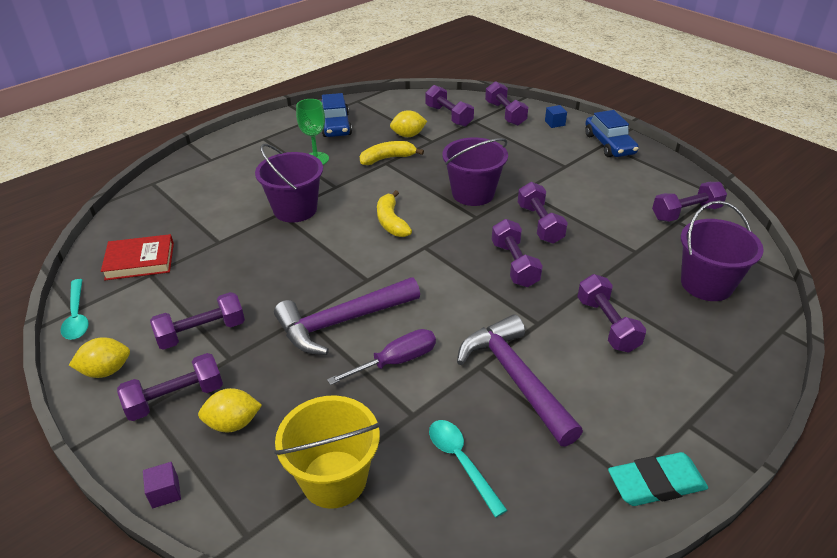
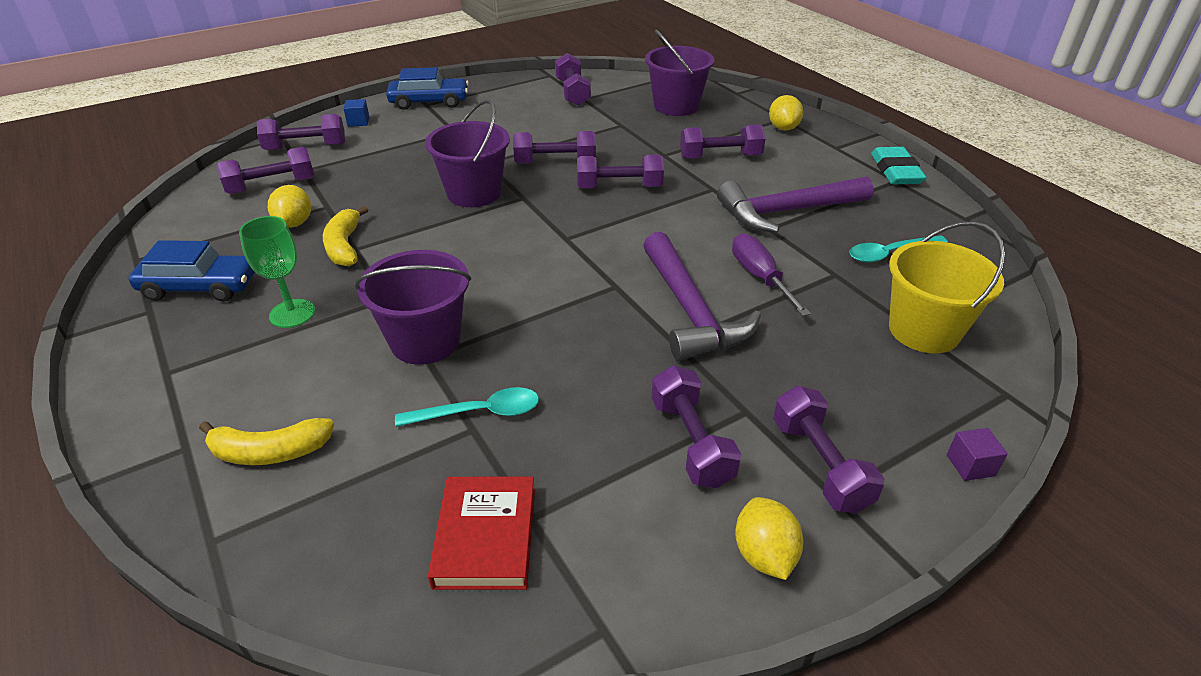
camera: 80 degrees left, 0 degrees up
turquoise spoon [61,279,89,340] -> turquoise spoon moved to [395,387,539,427]
yellow lemon [198,388,262,432] -> yellow lemon moved to [769,95,803,131]
yellow banana [377,190,412,237] -> yellow banana moved to [199,418,334,465]

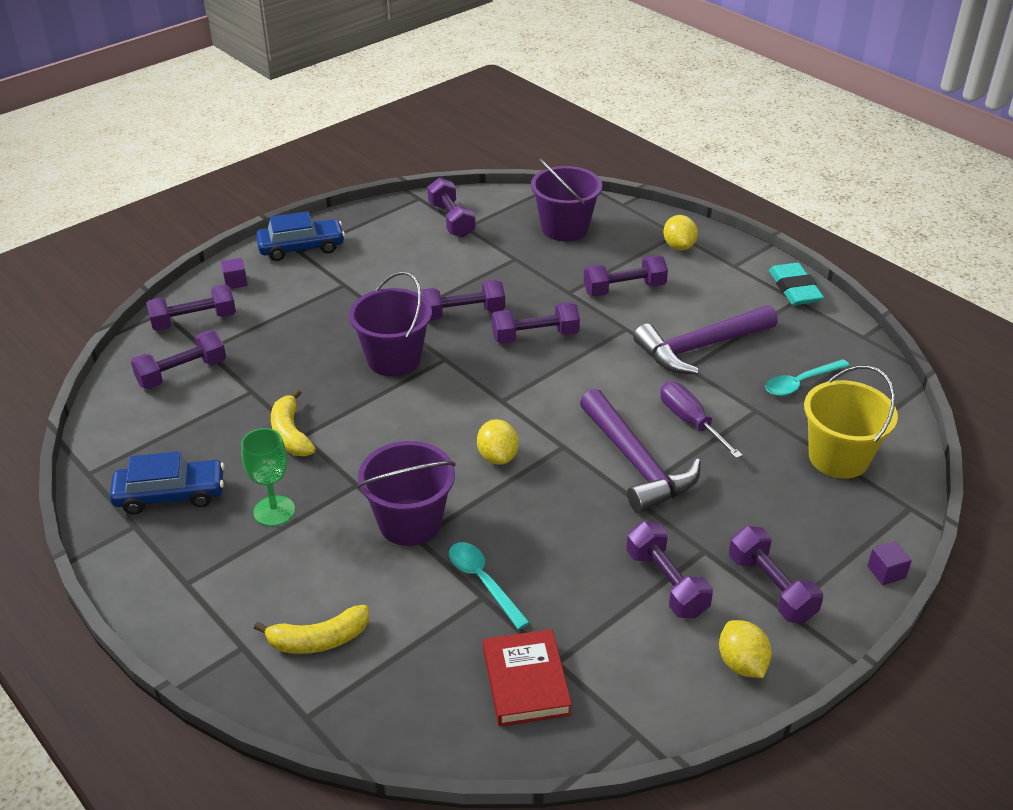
camera: 10 degrees left, 0 degrees up
yellow lemon [268,185,311,228] -> yellow lemon moved to [477,419,519,465]
blue cube [343,99,369,127] -> purple cube [221,258,248,289]
turquoise spoon [395,387,539,427] -> turquoise spoon turned 105 degrees counterclockwise [449,542,530,630]

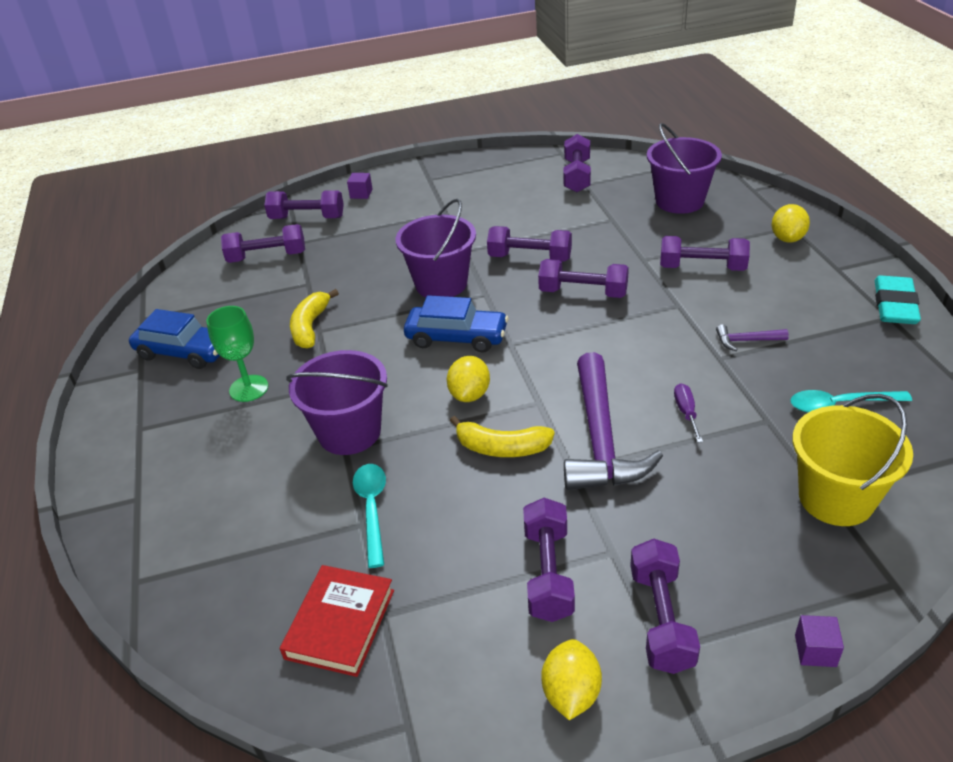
camera: 30 degrees right, 0 degrees up
yellow banana [254,605,369,654] -> yellow banana moved to [450,416,555,457]
blue car [256,211,345,261] -> blue car moved to [404,295,508,353]
purple hammer [633,305,778,374] -> purple hammer [716,324,789,351], size x0.42
purple screwdriver [660,382,743,459] -> purple screwdriver [674,383,703,443], size x0.60

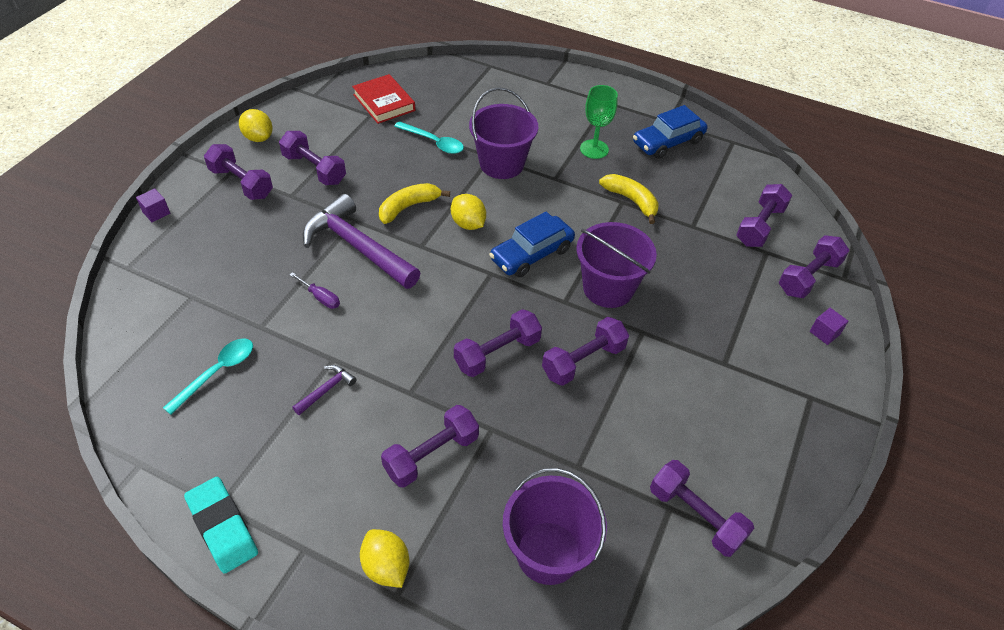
camera: 125 degrees right, 10 degrees up
yellow bucket [792,394,913,526] -> none

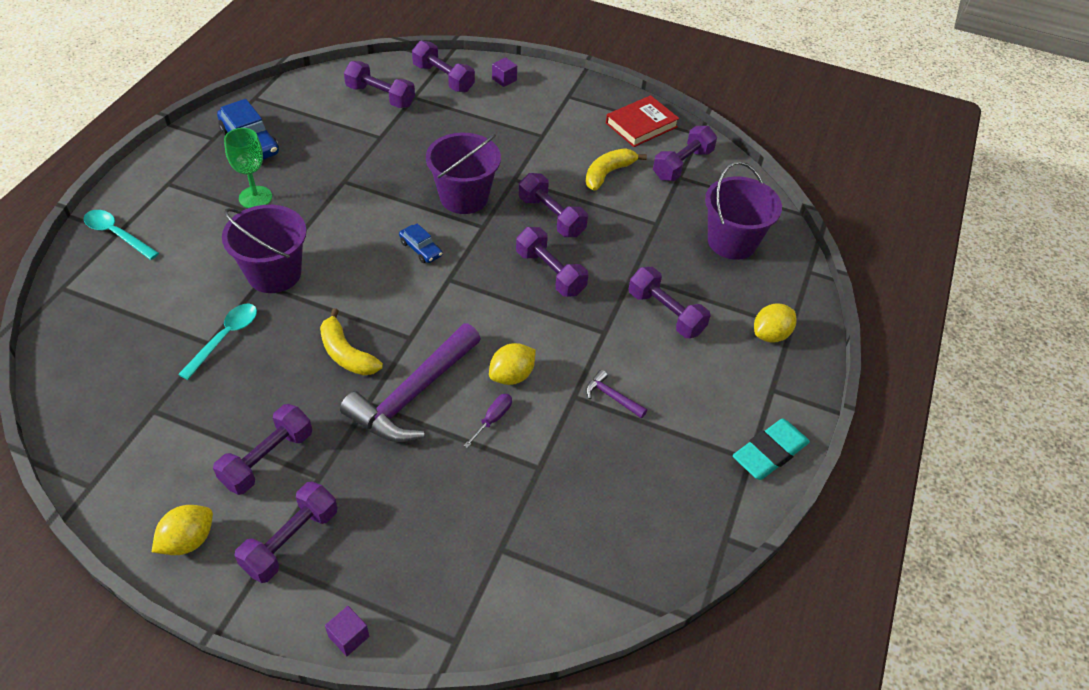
camera: 95 degrees left, 0 degrees up
turquoise spoon [163,338,253,415] -> turquoise spoon moved to [84,210,159,260]
red book [352,74,415,124] -> red book moved to [606,95,679,147]
yellow lemon [451,194,486,230] -> yellow lemon moved to [489,343,536,385]
blue car [489,212,575,277] -> blue car [399,223,442,263], size x0.56
yellow banana [599,174,659,224] -> yellow banana moved to [586,149,647,191]

